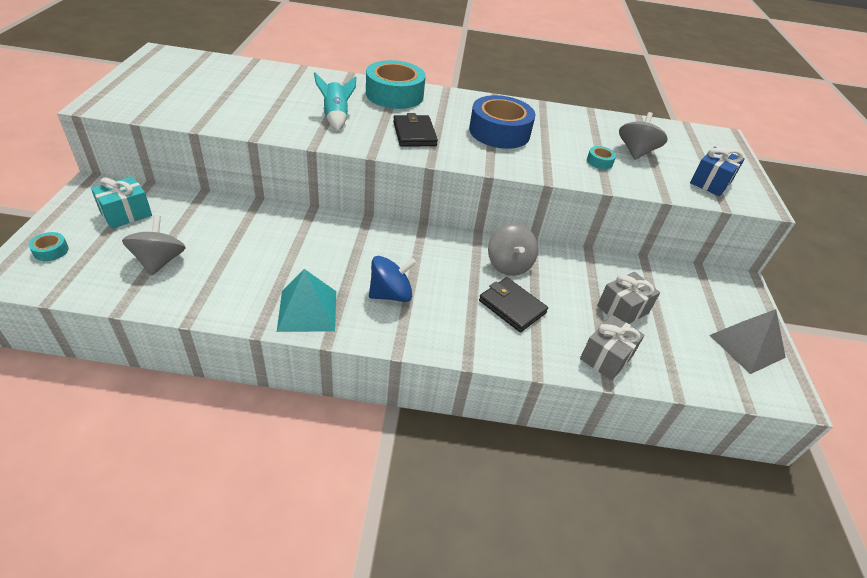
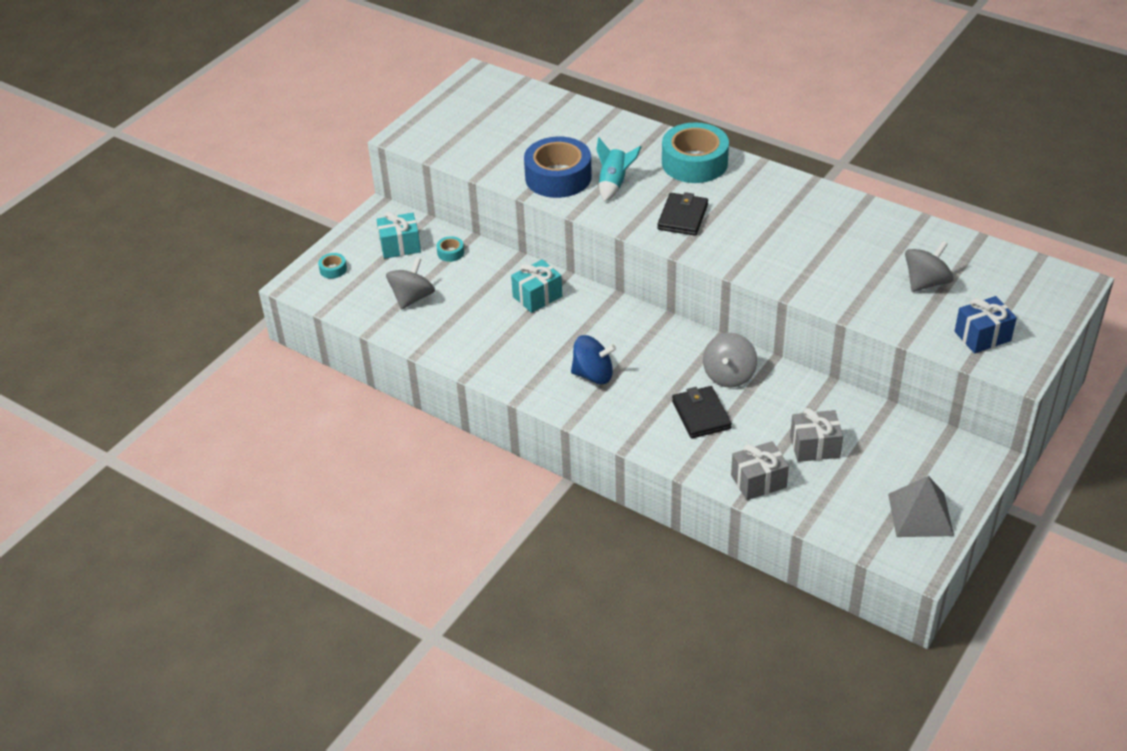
camera: 35 degrees right, 0 degrees up
turquoise pyramid [277,269,336,332] -> none
blue tape [469,95,536,149] -> blue tape moved to [524,137,592,198]
turquoise tape [587,146,616,169] -> turquoise tape moved to [436,236,464,262]
none -> turquoise gift [511,259,562,313]

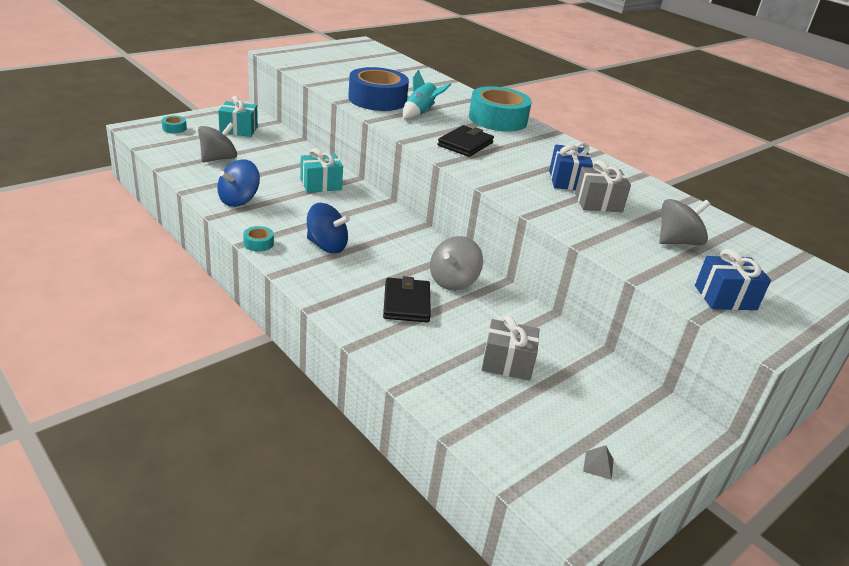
camera: 10 degrees right, 10 degrees down
turquoise tape [436,236,464,262] -> turquoise tape moved to [243,226,274,252]
grey gift [731,441,789,500] -> grey gift moved to [575,160,631,212]
grey pyramid [888,476,954,537] -> grey pyramid [583,445,614,480], size x0.41
none -> blue spinning top [217,159,260,207]
none -> blue gift [549,142,593,190]

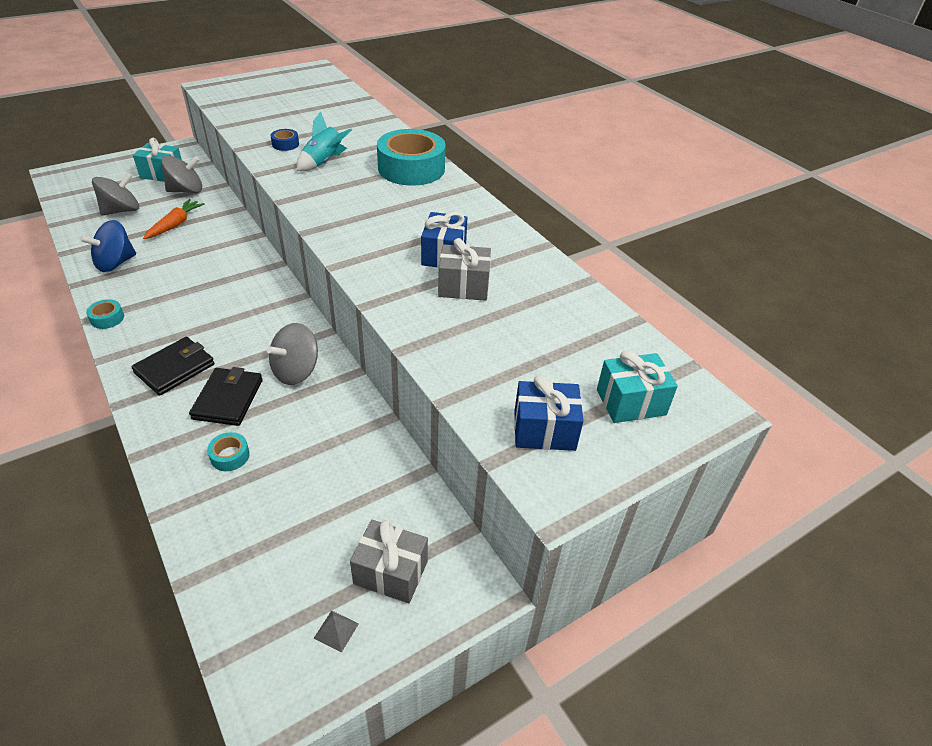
camera: 10 degrees right, 10 degrees up
turquoise tape [162,116,187,133] -> turquoise tape moved to [207,432,250,471]
turquoise gift [300,148,343,193] -> turquoise gift moved to [597,351,678,423]
blue spinning top [307,203,350,253] -> none
blue tape [348,67,409,111] -> blue tape [271,129,299,151], size x0.41
black wallet [438,125,494,157] -> black wallet moved to [131,337,215,396]
grey gift [482,315,540,381] -> grey gift moved to [350,520,428,603]
grey spinning top [659,199,710,245] -> grey spinning top moved to [161,155,202,193]
none -> orange carrot [143,199,205,239]

